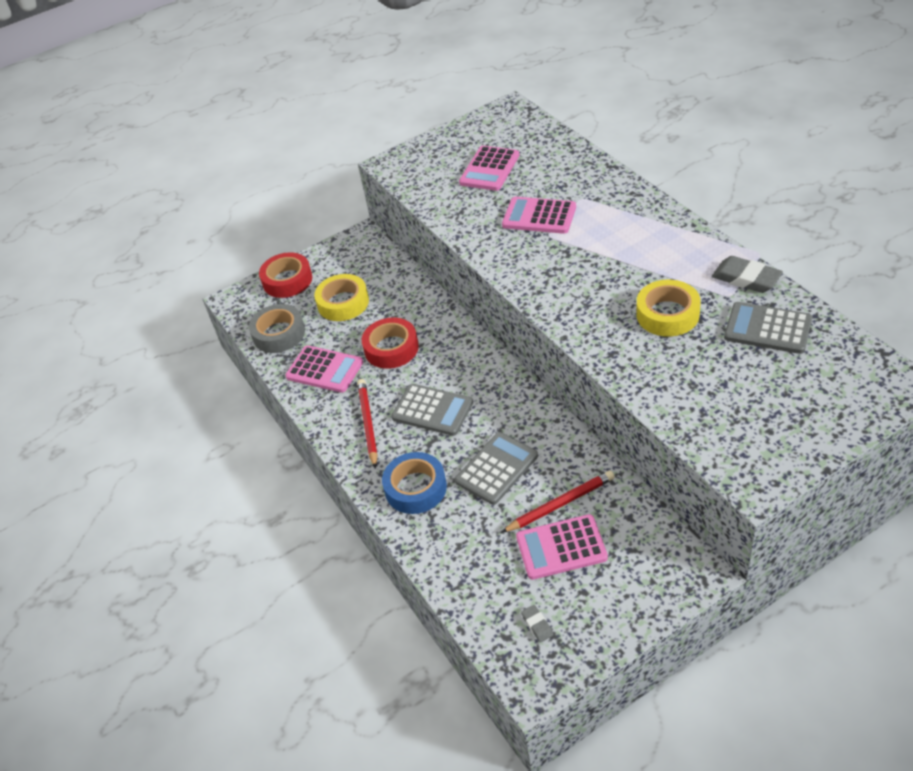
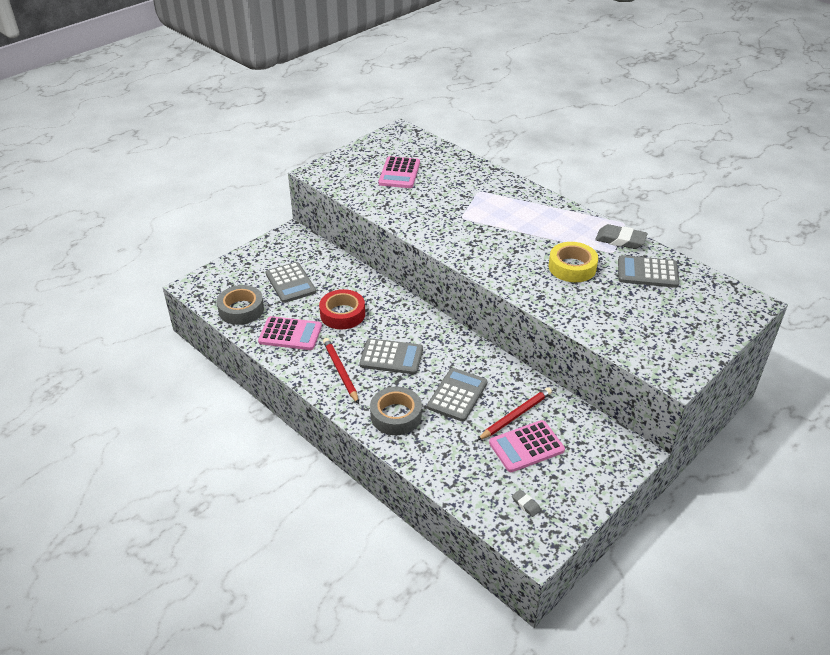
camera: 20 degrees left, 5 degrees down
red tape [259,252,312,298] -> none
yellow tape [314,274,369,321] -> grey calculator [266,262,316,303]
blue tape [382,452,447,514] -> grey tape [370,387,422,435]
pink calculator [502,197,576,234] -> none

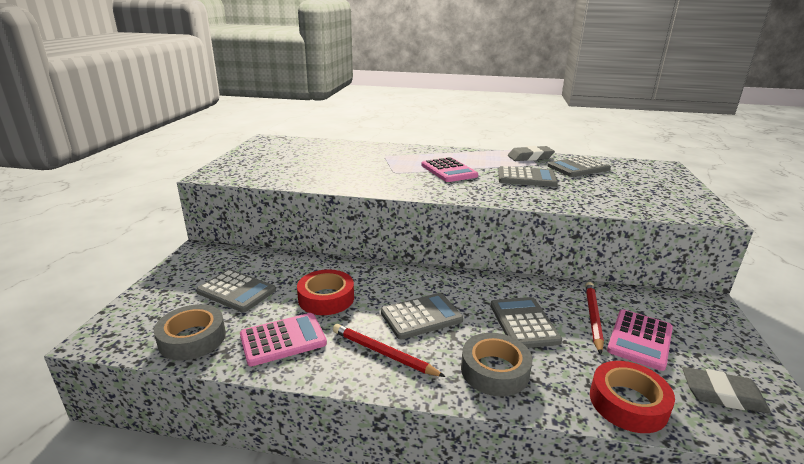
camera: 35 degrees left, 15 degrees down
pink calculator [379,156,420,188] -> pink calculator moved to [421,157,478,182]
grey eraser [512,489,541,517] -> grey eraser [682,367,771,414], size x2.00
yellow tape [549,242,598,282] -> grey calculator [498,166,558,187]
none -> red tape [590,361,675,433]

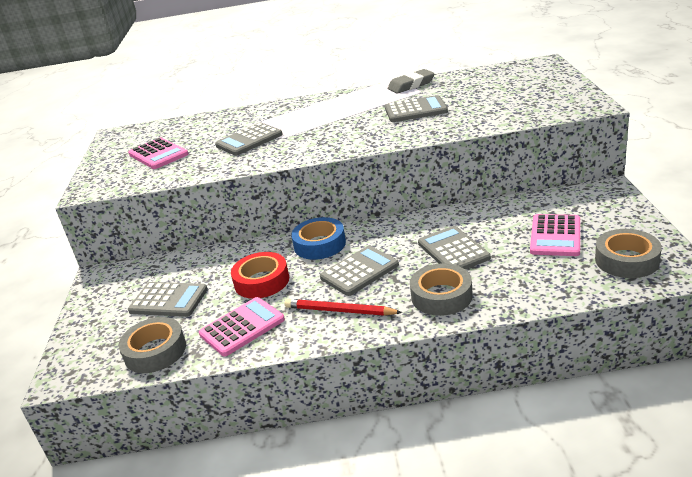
camera: 10 degrees left, 5 degrees up
pink calculator [421,157,478,182] -> pink calculator moved to [128,137,188,169]
grey calculator [548,156,611,177] -> grey calculator moved to [215,122,283,156]
red pencil [586,282,604,354] -> none
red tape [590,361,675,433] -> none
grey eraser [682,367,771,414] -> grey tape [595,229,662,278]
none -> blue tape [291,217,346,260]

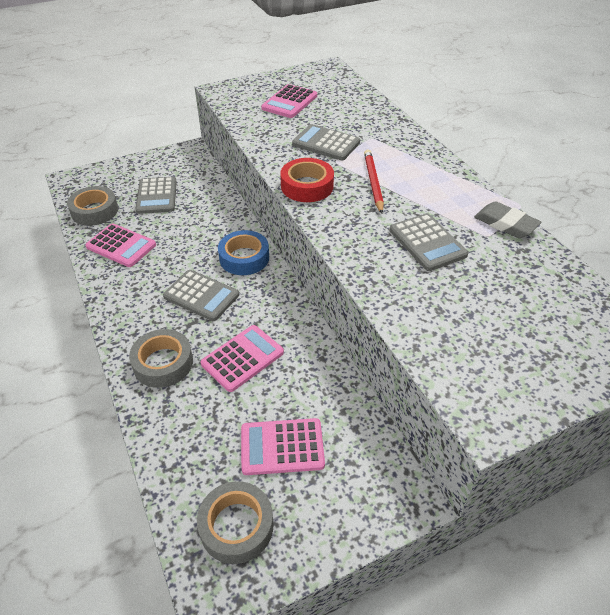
camera: 65 degrees right, 15 degrees up
red tape [231,252,289,299] -> red tape moved to [280,158,334,202]
red pencil [285,299,403,316] -> red pencil moved to [364,149,384,214]
grey calculator [418,226,491,269] -> pink calculator [200,325,284,392]

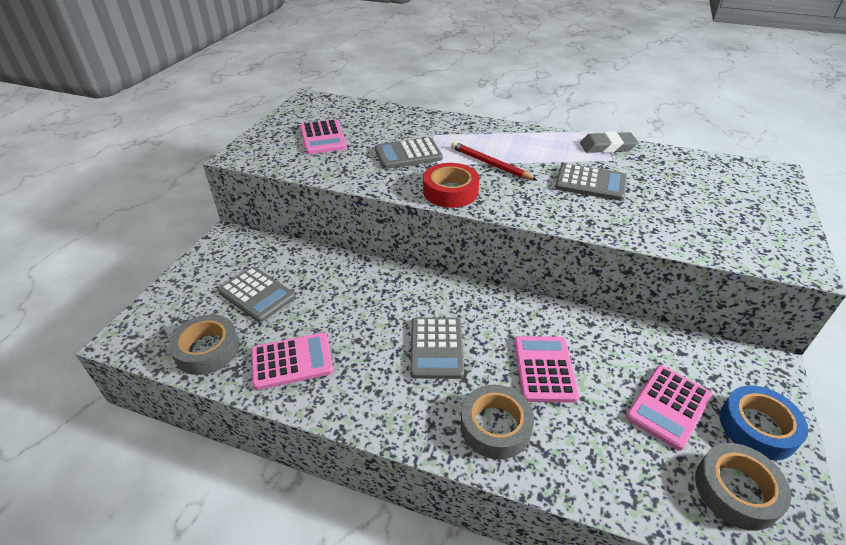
camera: 45 degrees left, 5 degrees down
grey calculator [163,270,239,321] -> grey calculator turned 105 degrees clockwise [410,317,464,379]
blue tape [218,230,269,275] -> blue tape moved to [720,385,808,460]

